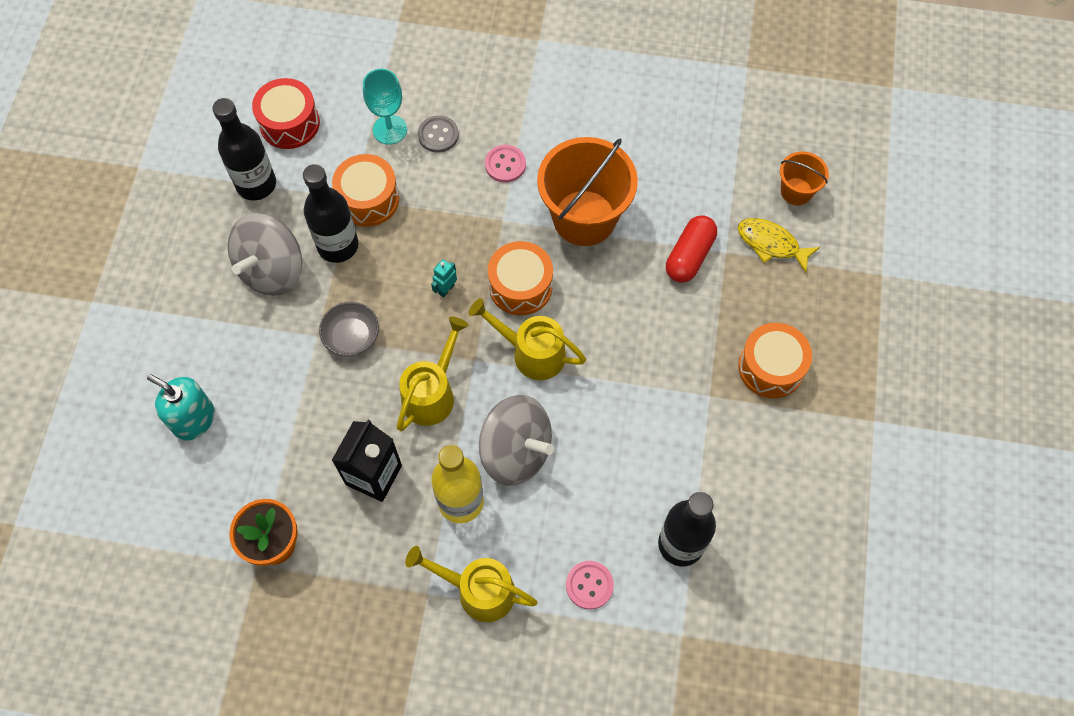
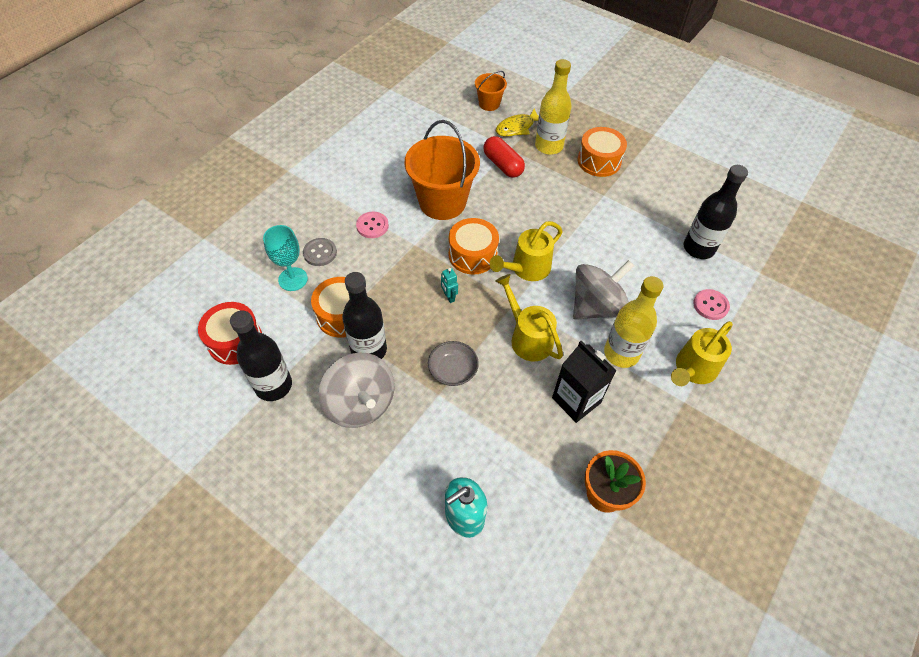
camera: 65 degrees left, 10 degrees down
none -> yellow bottle [535,59,571,155]

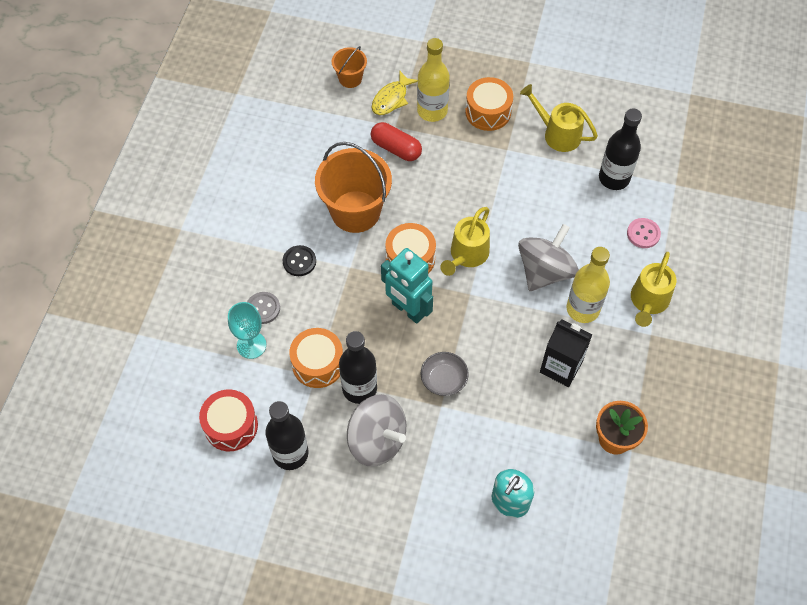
camera: 20 degrees left, 5 degrees up
pink button [356,212,389,238] -> black button [283,245,316,276]
turquoise robot [441,268,458,303] -> turquoise robot [381,248,433,324], size x2.41
yellow watering can [495,274,563,361] -> yellow watering can moved to [520,84,598,152]

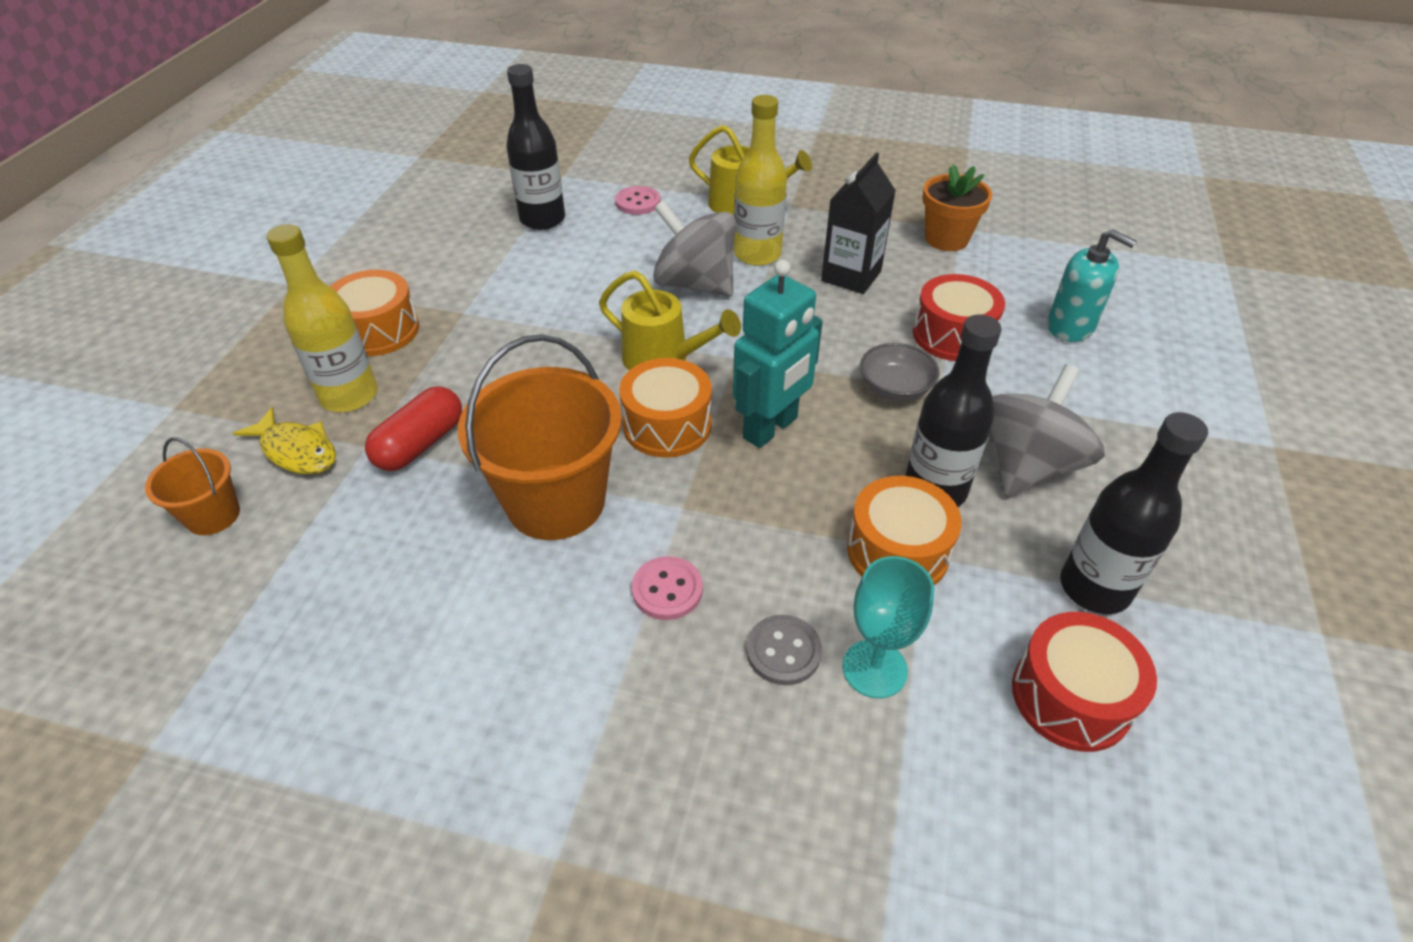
camera: 90 degrees left, 15 degrees down
black button [283,245,316,276] -> pink button [632,556,703,620]
yellow watering can [520,84,598,152] -> none
none -> red drum [913,274,1005,361]

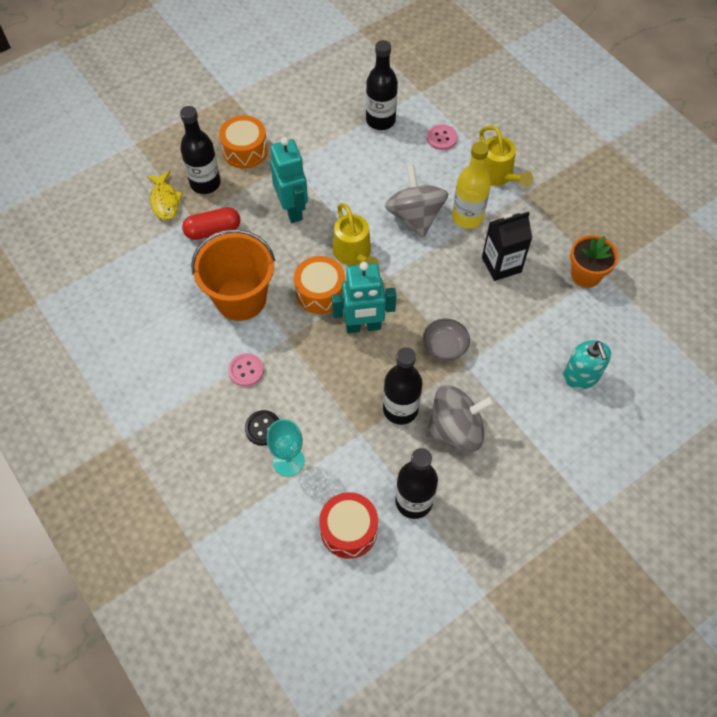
camera: 40 degrees right, 15 degrees up
orange bucket [145,437,240,535] -> none
yellow bottle [267,224,378,412] -> black bottle [180,106,221,194]
grey button [746,615,822,685] -> black button [245,410,280,446]
orange drum [847,476,962,585] -> none
red drum [913,274,1005,361] -> none
none -> turquoise robot [270,137,308,223]

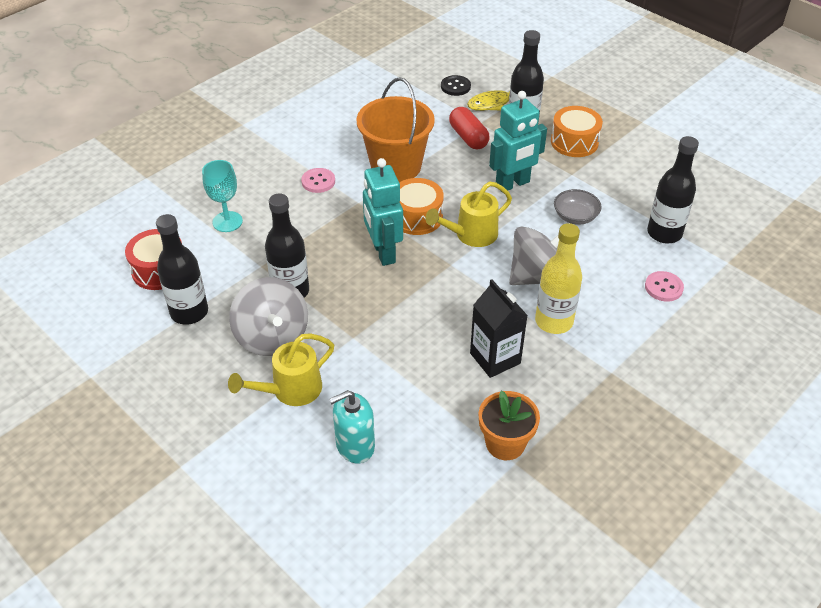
camera: 80 degrees right, 15 degrees down
black button [245,410,280,446] -> black button moved to [441,75,471,96]
grey bowl [423,319,470,360] -> grey bowl moved to [554,189,602,225]
yellow watering can [479,126,533,187] -> yellow watering can moved to [228,334,334,406]

